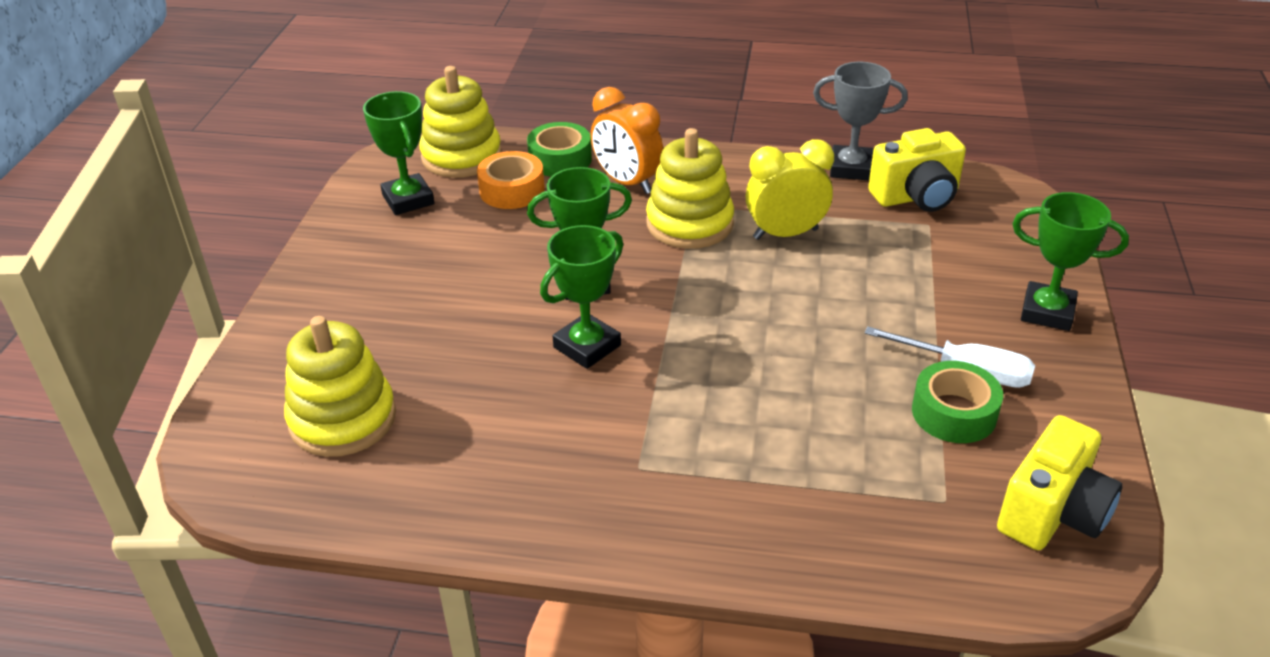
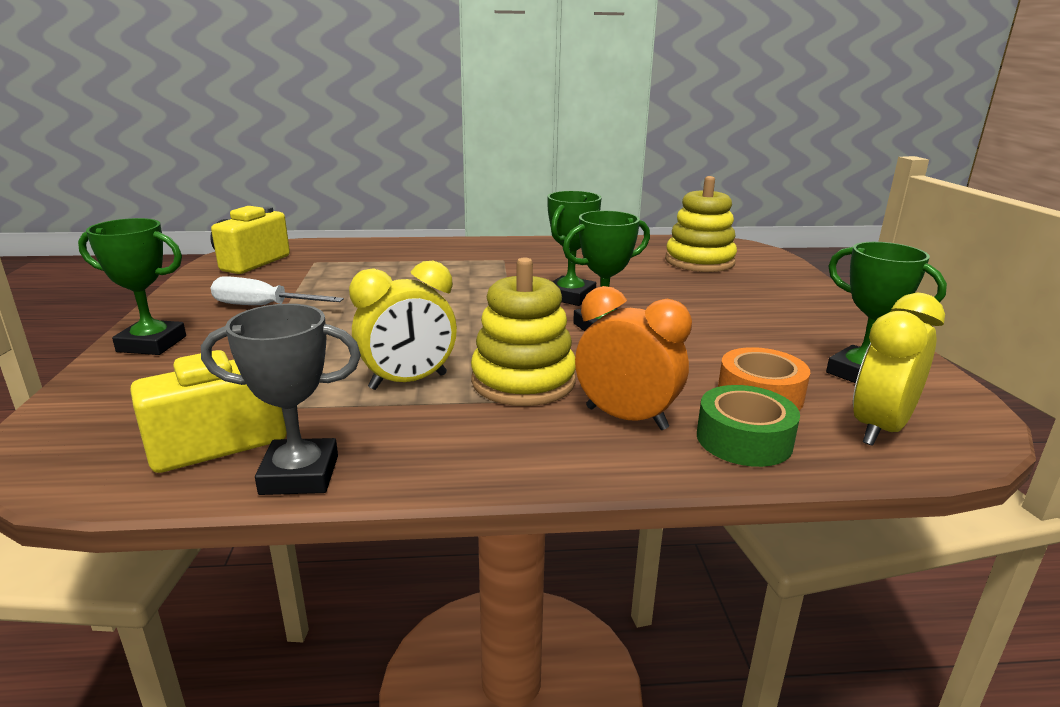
camera: 165 degrees right, 15 degrees down
yellow stacking toy [419,66,502,178] -> yellow clock [853,293,945,446]
green tape [912,361,1003,443] -> none

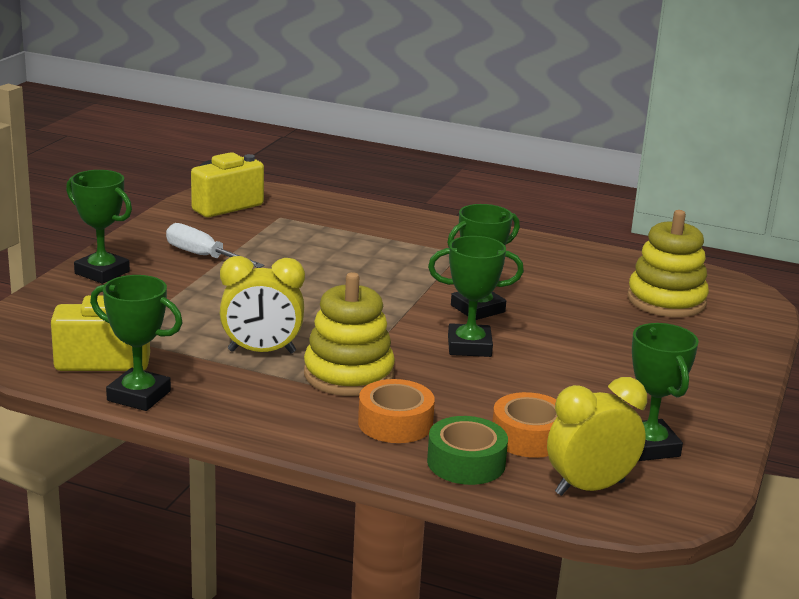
camera: 25 degrees right, 0 degrees up
grey trophy [201,304,361,495] -> green trophy [90,275,183,411]
orange clock [575,286,692,430] -> orange tape [358,379,435,443]

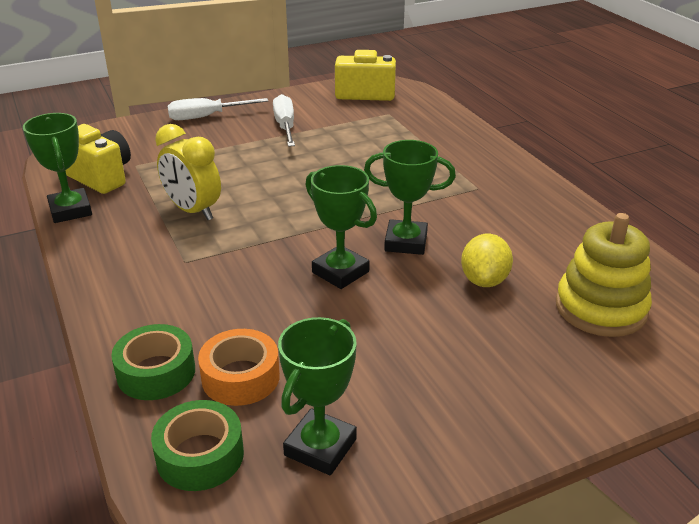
camera: 45 degrees right, 10 degrees up
green trophy [66,170,132,284] -> white screwdriver [167,98,268,120]
yellow stacking toy [304,272,395,396] -> none
orange tape [358,379,435,443] -> none
yellow clock [547,377,647,496] -> green tape [151,400,244,491]
none -> yellow lemon [461,234,513,287]

